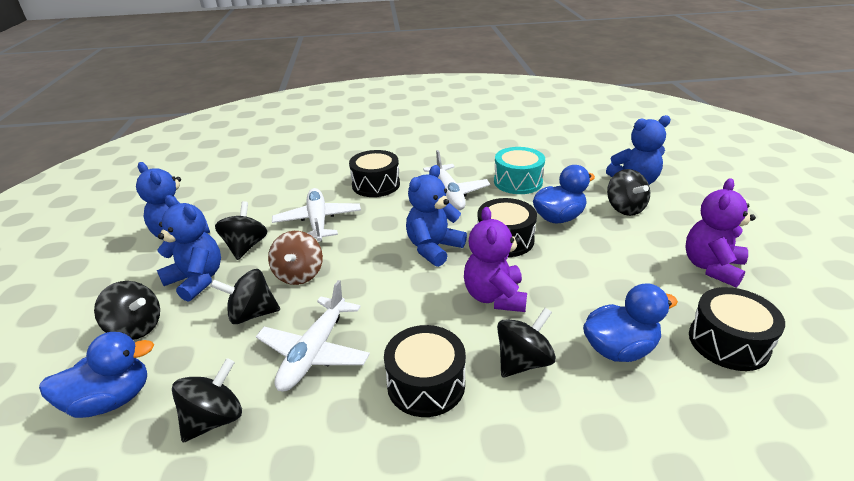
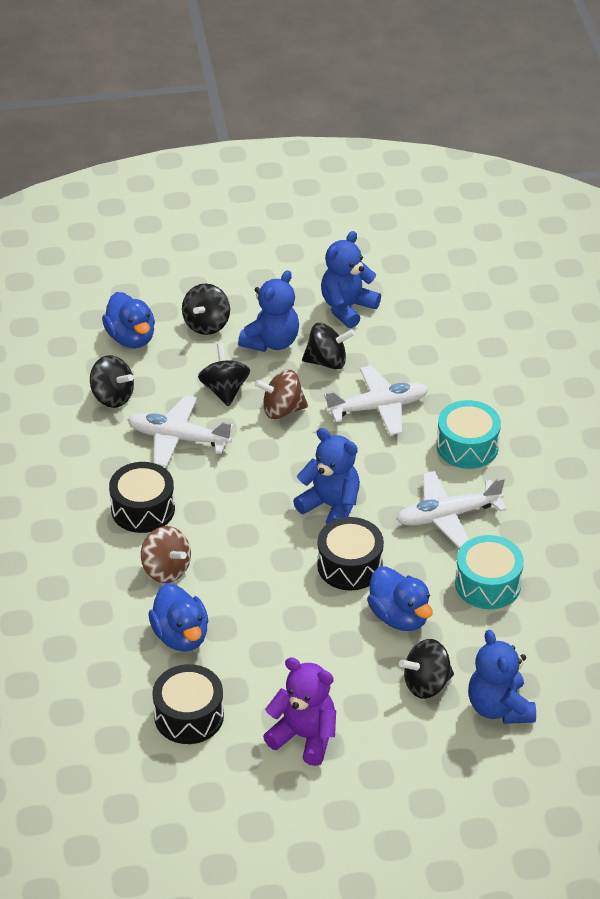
camera: 85 degrees right, 10 degrees up
black drum [349,150,400,197] -> turquoise drum [437,400,501,469]
purple teddy bear [464,207,527,312] -> none
black spinning top [497,308,556,377] -> brown spinning top [141,526,191,583]

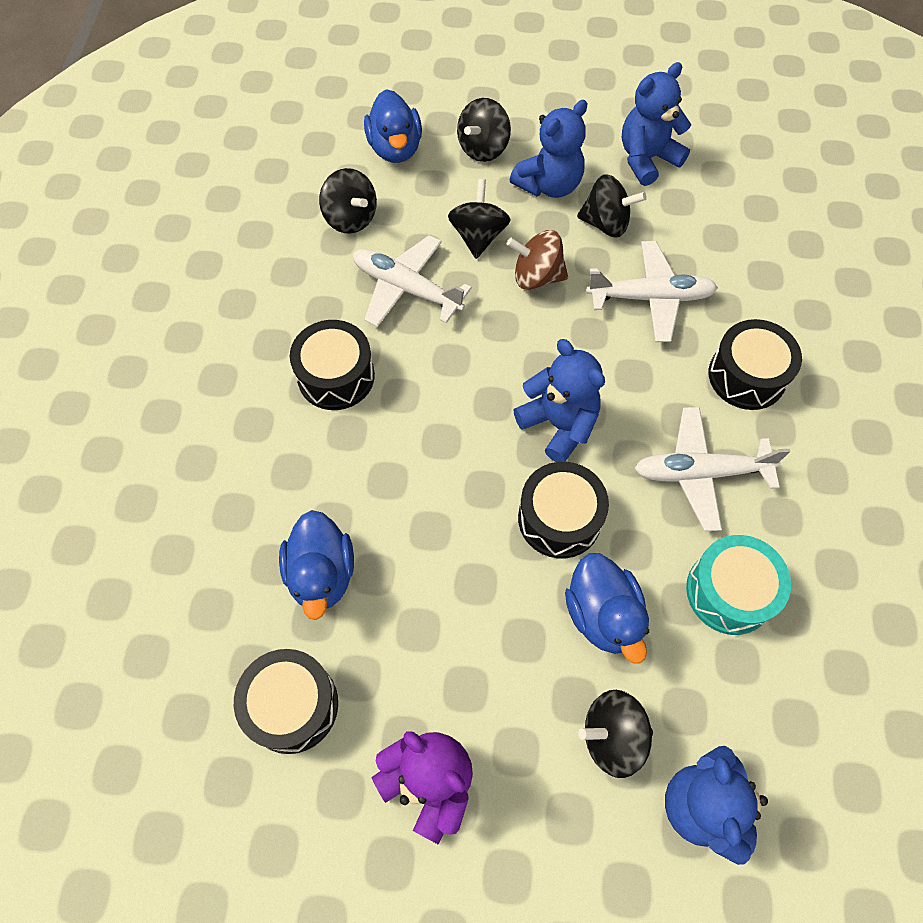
camera: 15 degrees right, 20 degrees up
brown spinning top [141,526,191,583] -> none
turquoise drum [437,400,501,469] -> black drum [709,319,802,410]

